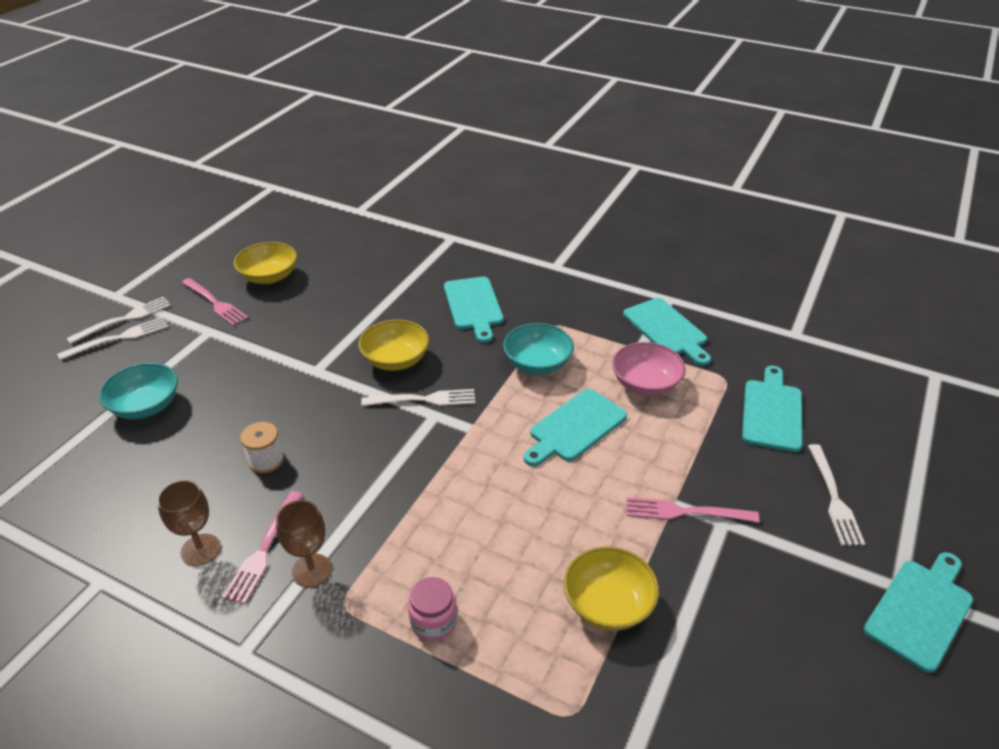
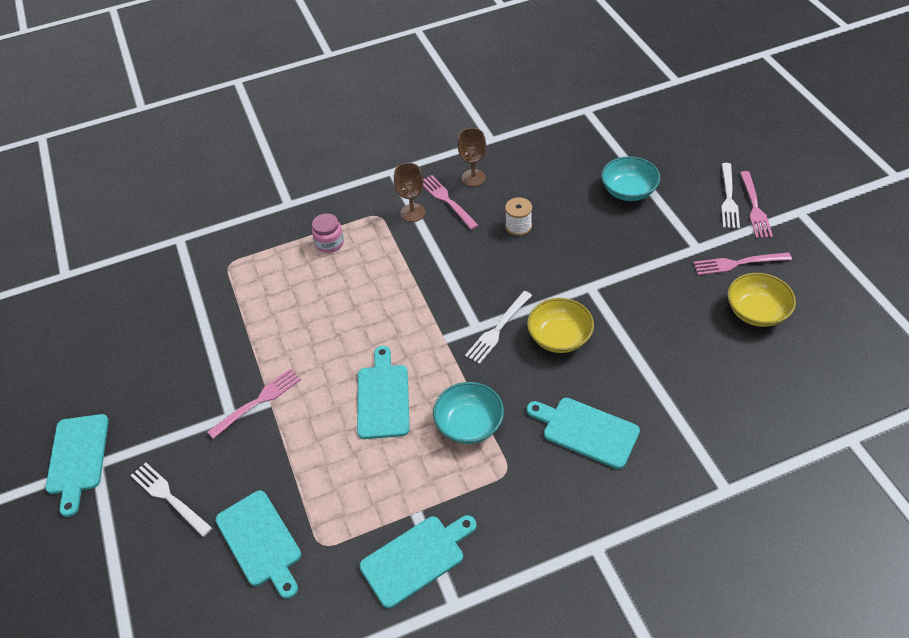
camera: 135 degrees right, 10 degrees up
white fork [66,297,172,344] -> pink fork [740,171,773,238]
yellow bowl [564,546,659,631] -> none
pink bowl [612,342,686,396] -> none
turquoise cutting board [623,298,711,366] -> turquoise cutting board turned 135 degrees clockwise [360,515,476,608]

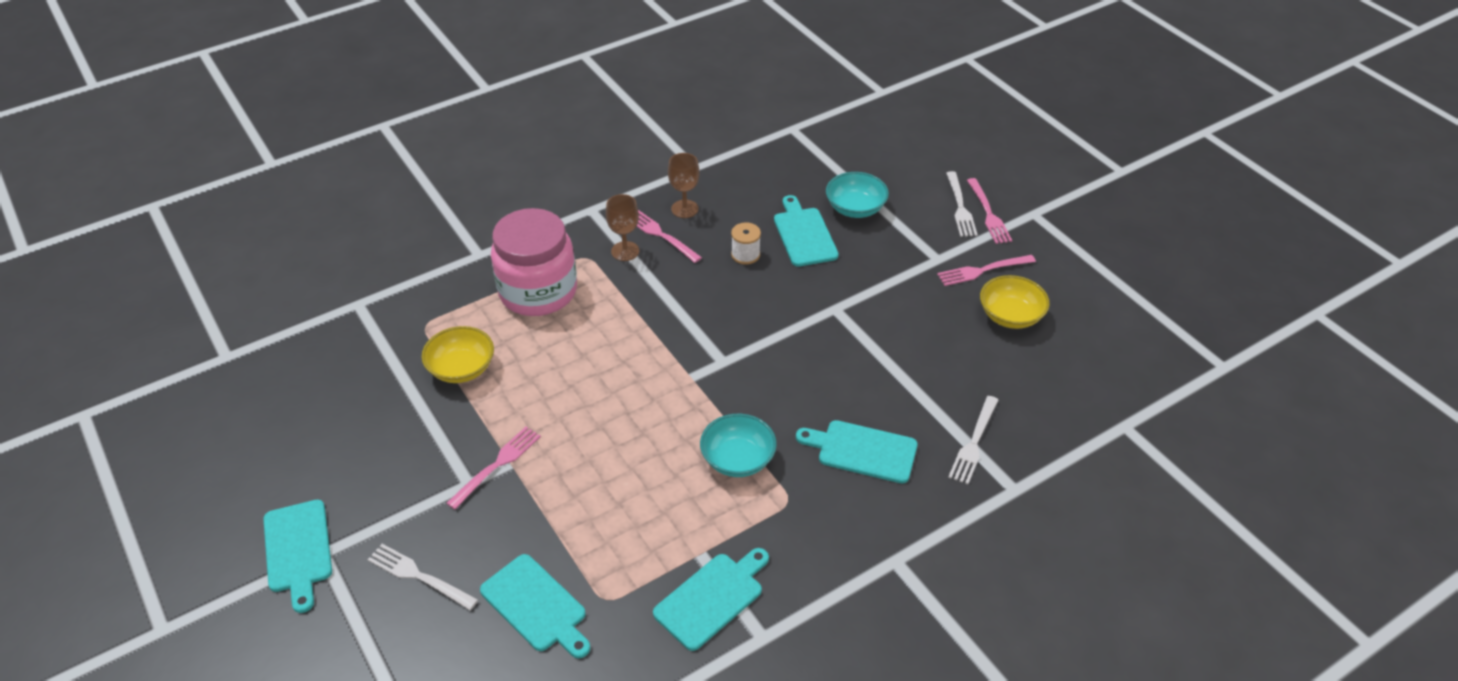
camera: 15 degrees left, 5 degrees down
pink jar [312,213,344,253] -> pink jar [491,208,577,316], size x2.39
turquoise cutting board [357,346,410,439] -> turquoise cutting board moved to [774,195,839,267]
white fork [465,291,532,364] -> white fork moved to [948,396,998,484]
yellow bowl [527,298,594,353] -> yellow bowl moved to [422,326,494,383]

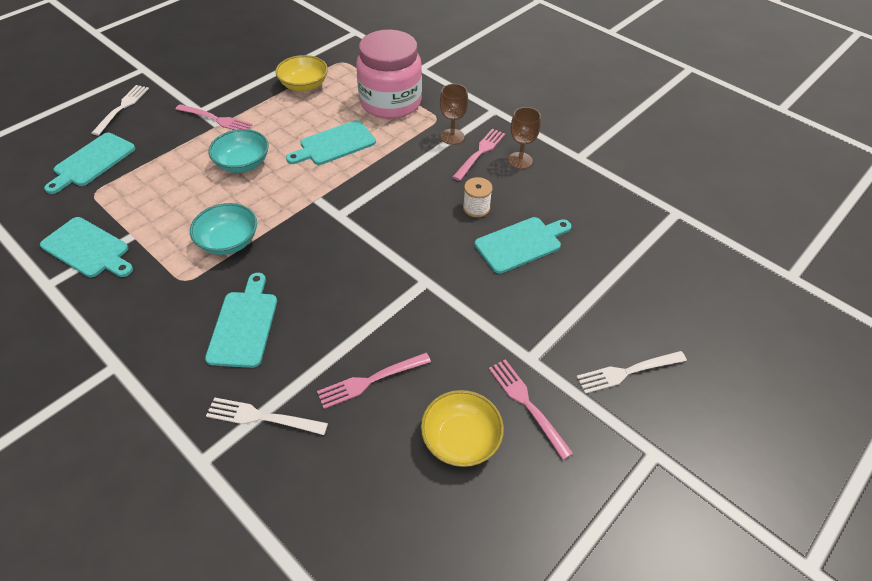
camera: 75 degrees right, 5 degrees up
turquoise cutting board [263,500,332,613] -> turquoise cutting board moved to [286,120,376,165]
turquoise bowl [826,172,889,218] -> turquoise bowl moved to [209,129,269,173]
pink fork [967,178,1012,244] -> pink fork moved to [317,353,431,409]

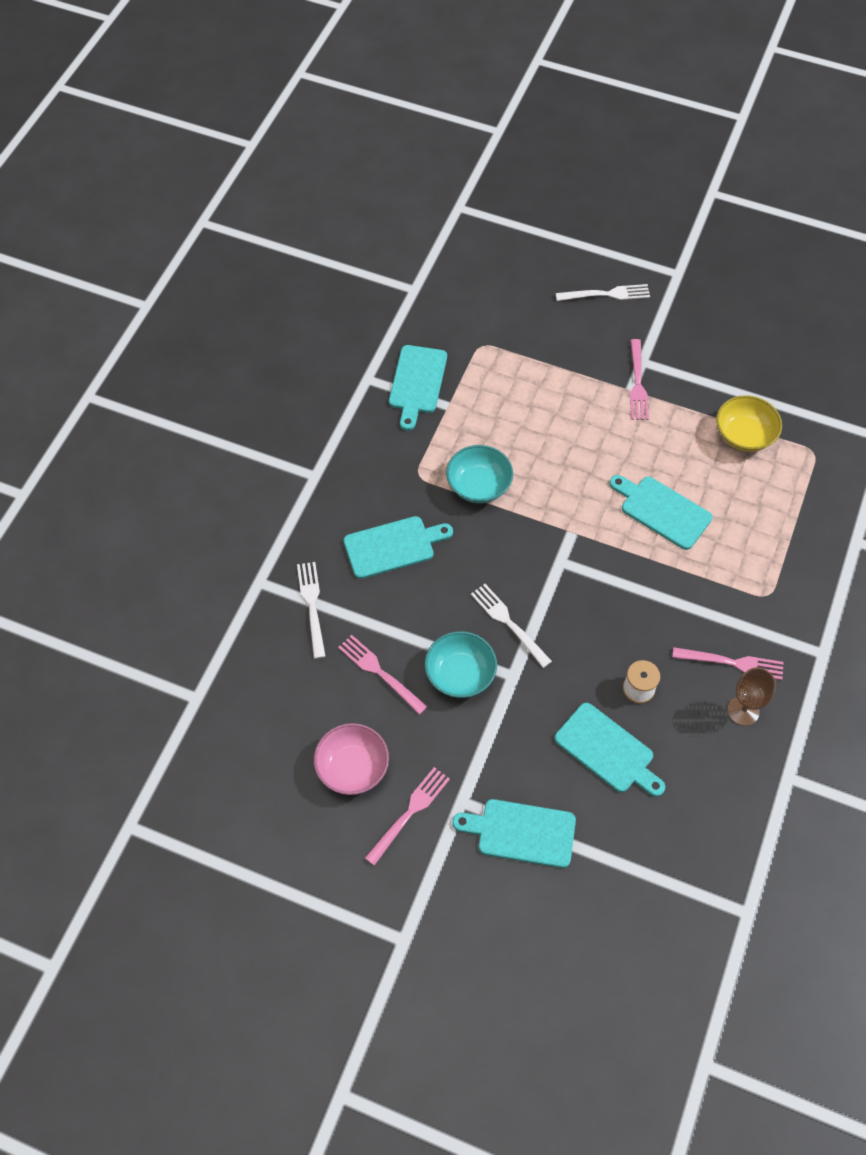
camera: 70 degrees right, 10 degrees up
turquoise cutting board [44,133,135,194] -> turquoise cutting board moved to [453,799,576,868]
turquoise bowl [209,129,269,173] -> turquoise bowl moved to [425,631,497,698]
pink jar [356,30,422,119] -> none
yellow bowl [421,390,504,467] -> pink bowl [314,723,389,795]
brown goblet [440,84,468,145] -> none
white fork [576,351,687,394] -> white fork moved to [471,584,552,668]

